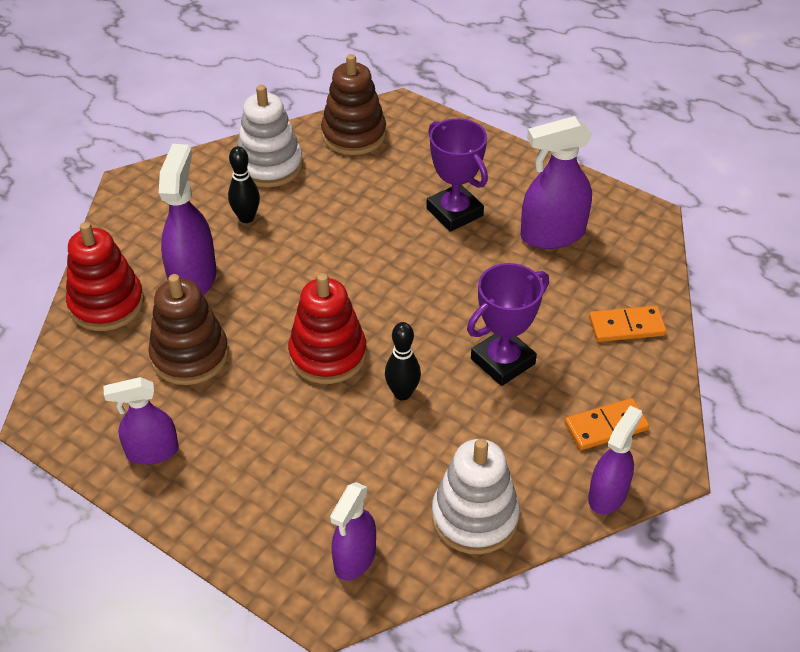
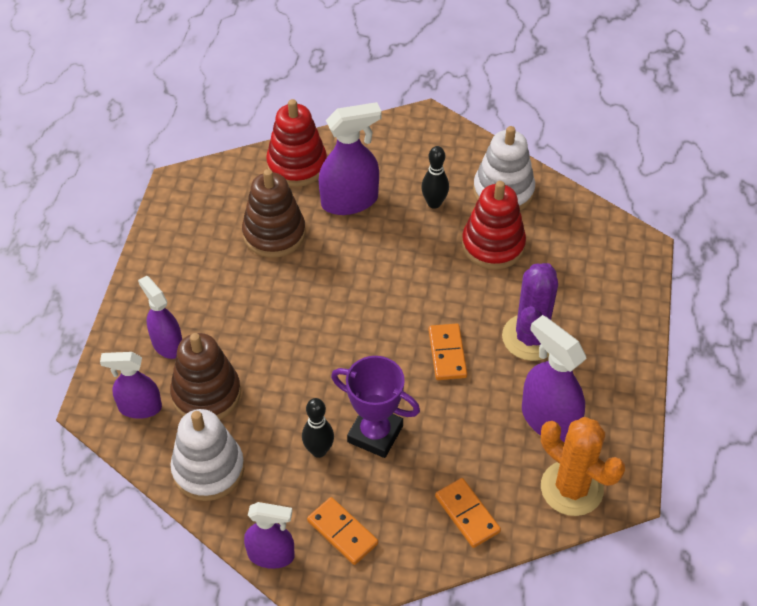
camera: 65 degrees right, 5 degrees up
purple spray bottle [103,377,179,465] -> purple spray bottle moved to [138,276,182,359]
red stacking toy [288,273,367,384] -> red stacking toy moved to [462,181,526,270]
brown stacking toy [321,54,386,155] -> brown stacking toy moved to [170,333,241,420]
black bowling pin [385,322,421,400] -> black bowling pin moved to [302,398,334,458]
purple trophy [426,118,488,232] -> purple cactus [502,263,558,361]
none -> orange domino [429,324,468,380]
none -> orange cactus [541,417,625,516]

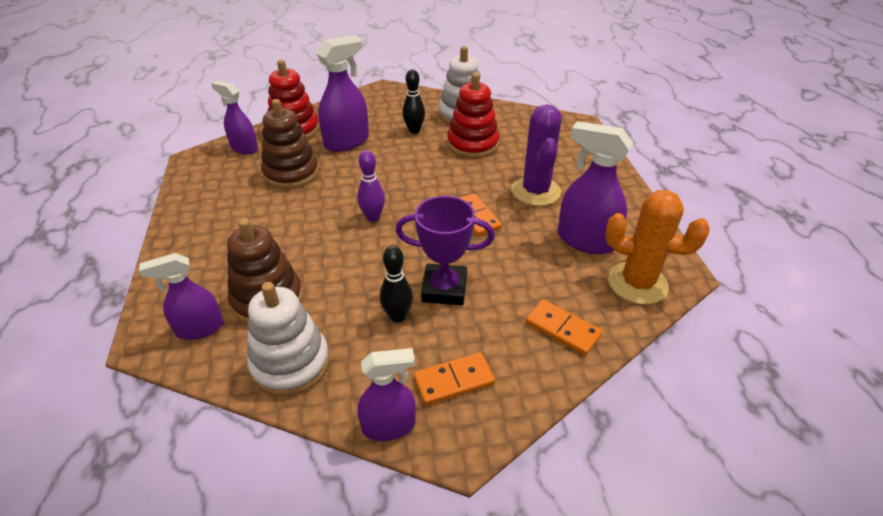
camera: 20 degrees left, 10 degrees down
purple spray bottle [138,276,182,359] -> purple spray bottle moved to [211,80,258,155]
orange domino [307,497,378,565] -> orange domino turned 45 degrees counterclockwise [413,352,495,405]
none -> purple bowling pin [357,150,385,222]

